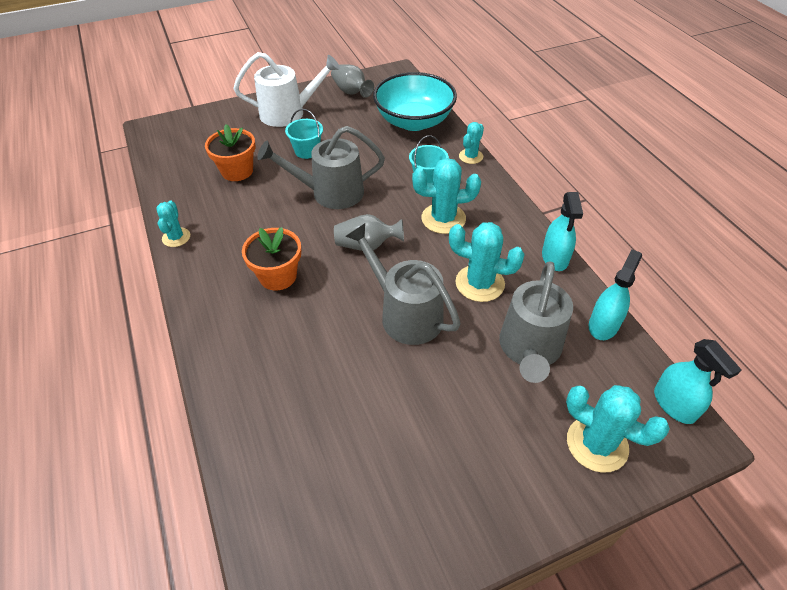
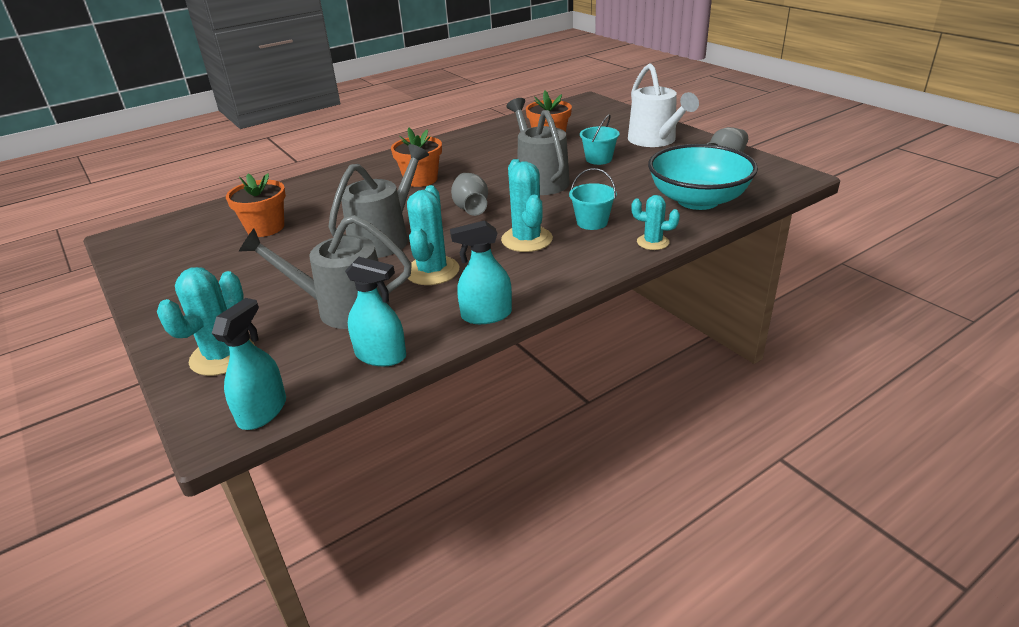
camera: 80 degrees right, 15 degrees down
turquoise cactus [156,200,190,247] -> none
turquoise spray bottle [654,339,742,424] -> turquoise spray bottle turned 150 degrees clockwise [212,298,286,430]
none -> orange flower pot [226,173,286,237]

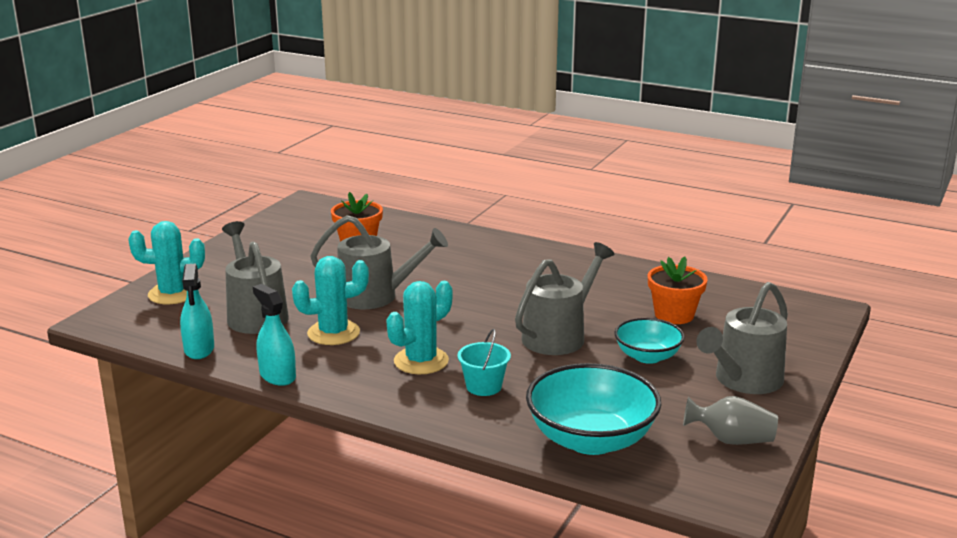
camera: 60 degrees right, 10 degrees down
turquoise spray bottle [212,298,286,430] -> none
orange flower pot [391,128,442,187] -> none
grey vase [451,173,488,216] -> none
turquoise bucket [580,114,620,165] -> turquoise bowl [614,318,685,364]
white watering can [628,63,699,147] -> grey watering can [696,282,788,394]
turquoise cactus [631,195,680,250] -> none

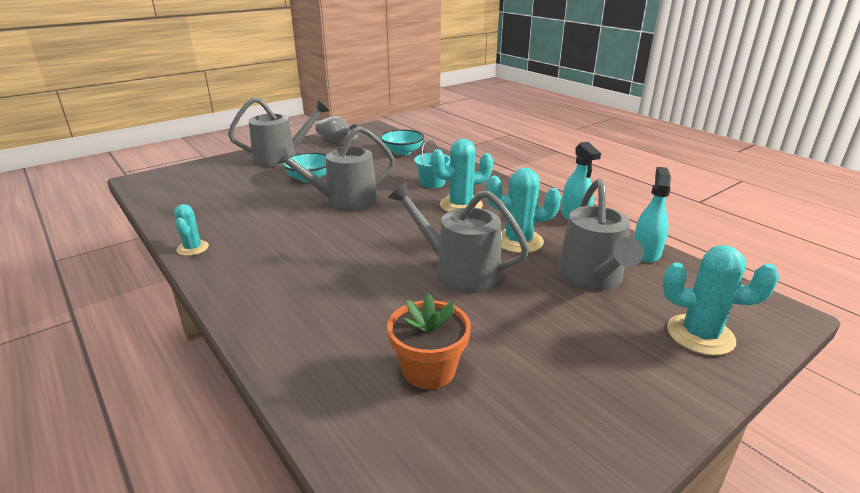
camera: 155 degrees left, 5 degrees up
turquoise bowl [526,363,661,455] -> turquoise bowl [380,129,424,155], size x0.59
orange flower pot [648,257,708,324] -> none
none -> turquoise cactus [174,204,209,256]

